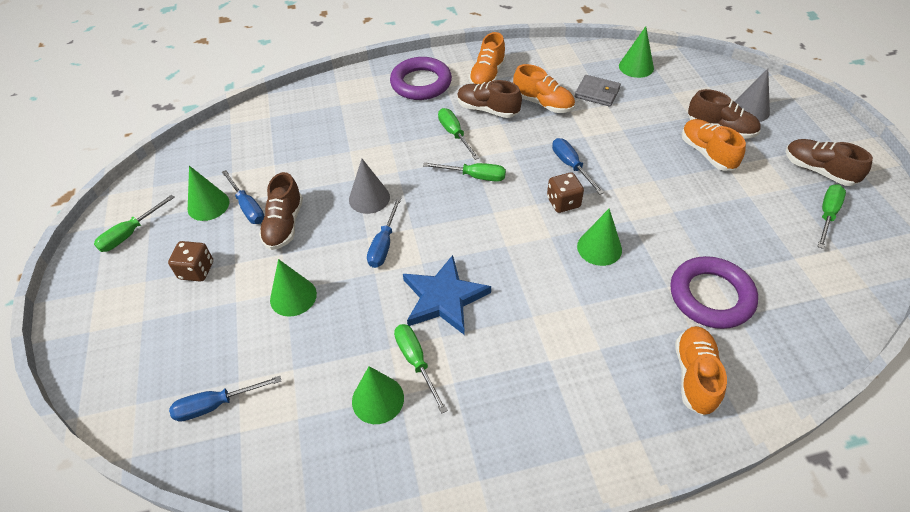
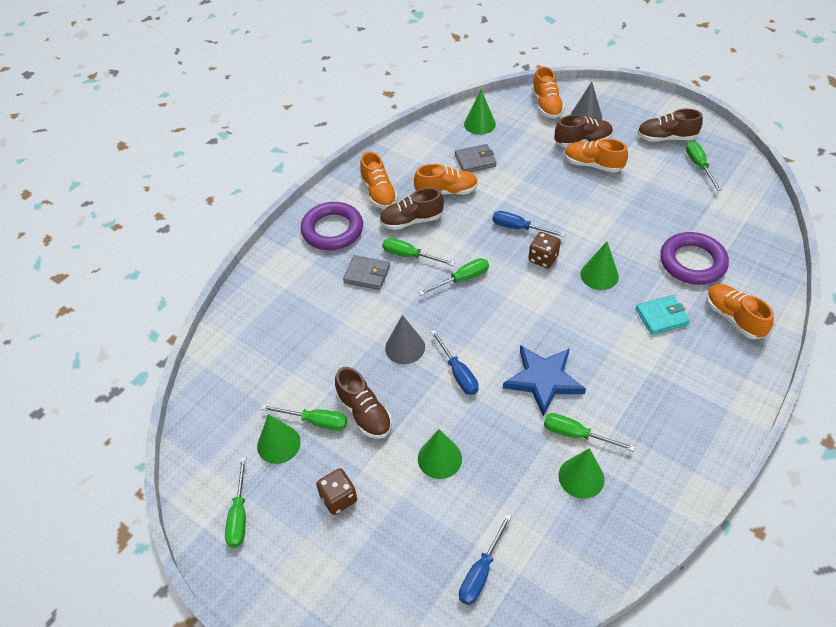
camera: 40 degrees left, 0 degrees up
blue screwdriver [222,170,265,224] -> green screwdriver [261,405,347,431]
none -> grey wallet [343,255,390,290]
none -> orange shoe [532,66,565,119]
none -> turquoise wallet [635,295,690,335]

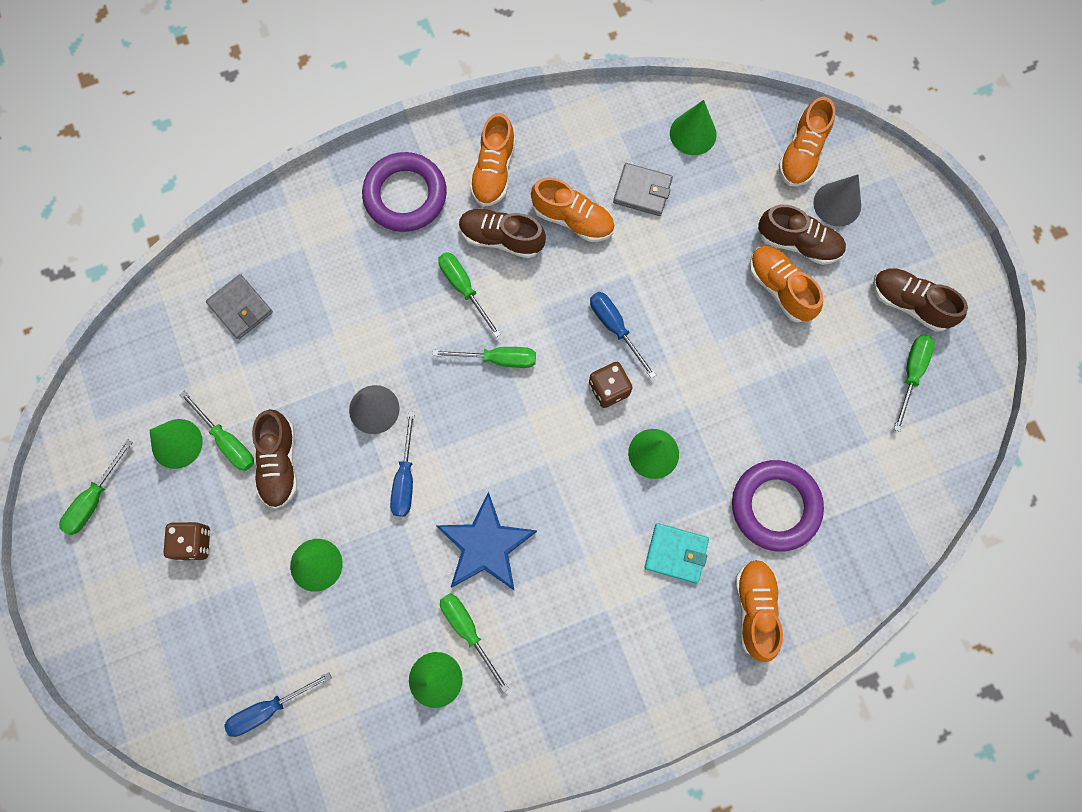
camera: 30 degrees right, 25 degrees up
grey wallet [343,255,390,290] -> grey wallet moved to [206,274,273,339]

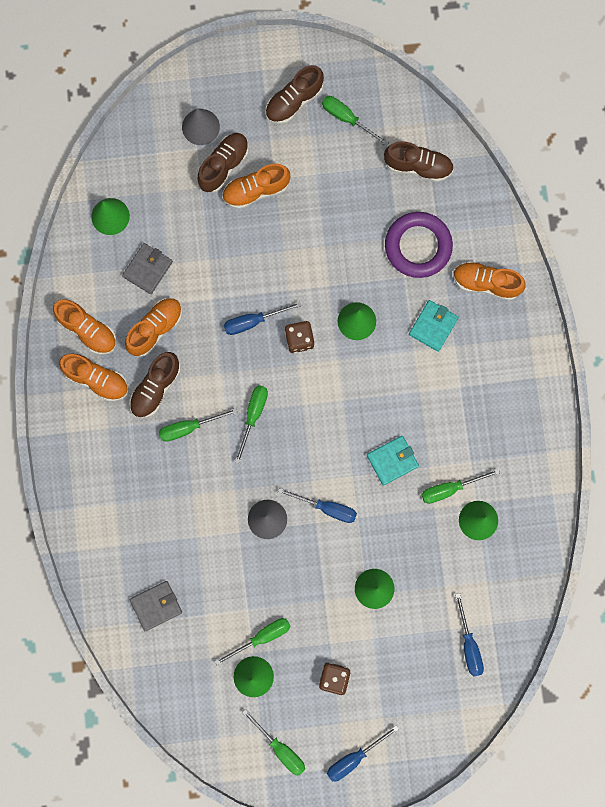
camera: 75 degrees left, 5 degrees up
brown shoe [252,409,298,509] -> brown shoe moved to [384,141,454,182]
purple ring [362,152,447,232] -> none
blue star [436,491,537,591] -> turquoise wallet [367,436,419,486]
orange shoe [778,97,835,187] -> orange shoe moved to [53,299,116,355]
none -> blue screwdriver [327,726,399,781]

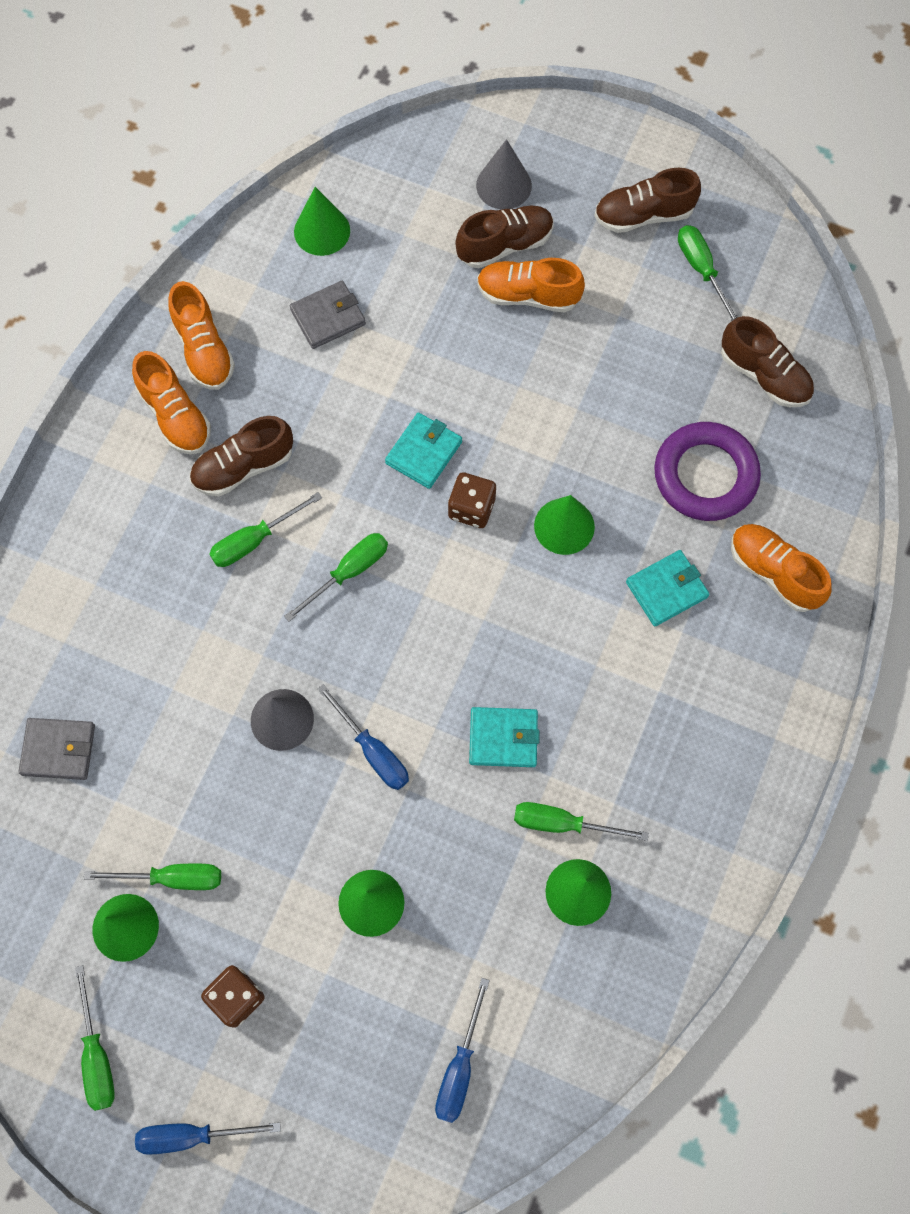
camera: 30 degrees right, 10 degrees down
orange shoe [125,298,182,357] -> none
green screwdriver [159,408,238,442] -> green screwdriver turned 45 degrees counterclockwise [209,492,322,567]
blue screwdriver [224,302,301,335] -> turquoise wallet [385,412,462,489]

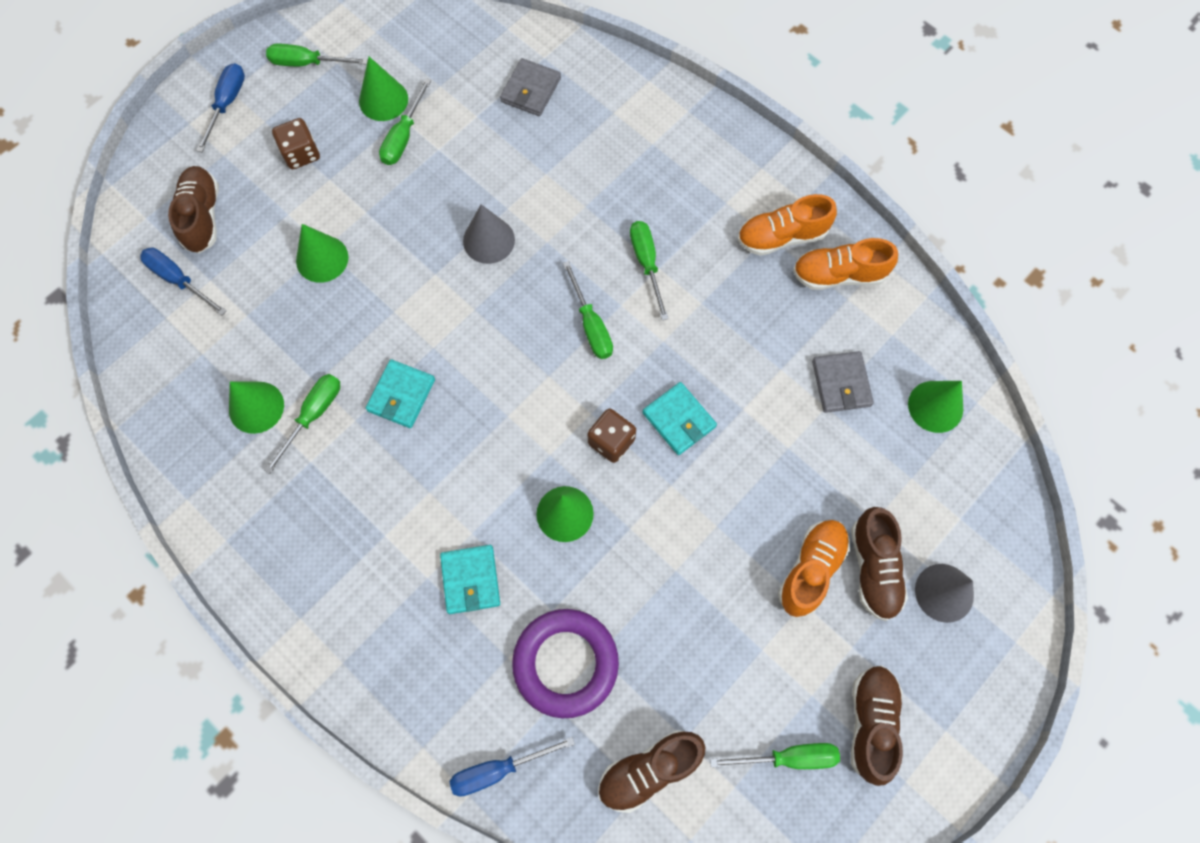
camera: 110 degrees right, 0 degrees up
brown shoe [190,416,293,496] -> brown shoe moved to [168,166,219,253]
blue screwdriver [318,684,409,790] -> blue screwdriver moved to [449,737,575,797]
orange shoe [731,524,832,612] -> none

